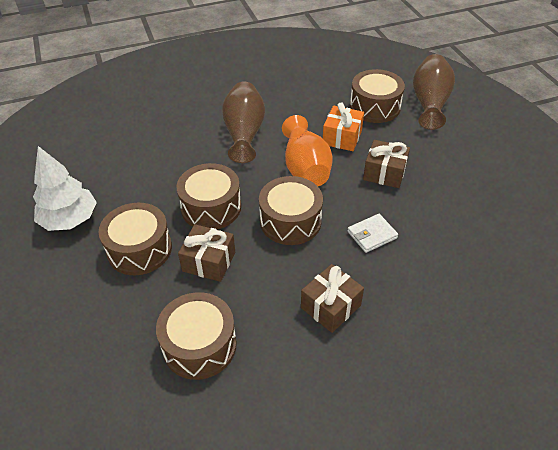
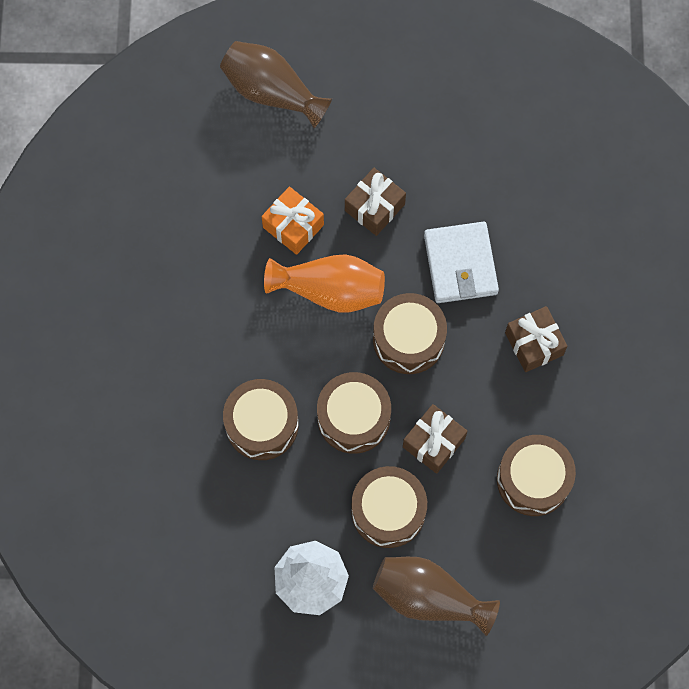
camera: 70 degrees left, 25 degrees up
brown vase [222,82,265,163] -> brown vase moved to [373,557,500,636]
white wallet [347,214,398,253] -> white wallet [424,222,499,303], size x1.70
brown drum [350,69,405,123] -> brown drum moved to [223,379,299,460]

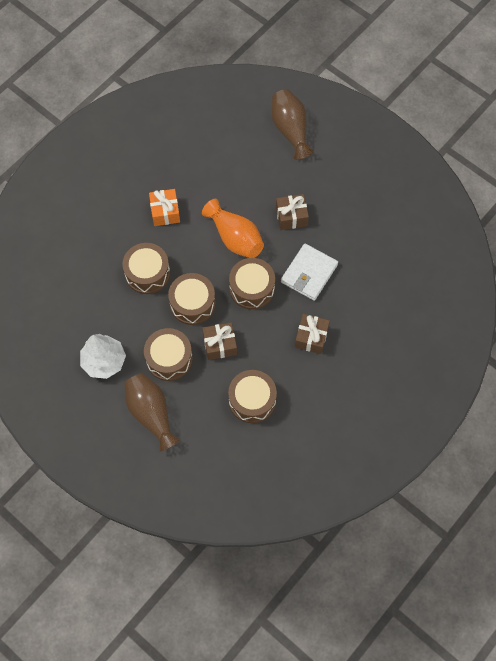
camera: 40 degrees right, 5 degrees down
orange gift [262,187,324,255] -> orange gift moved to [149,189,180,226]

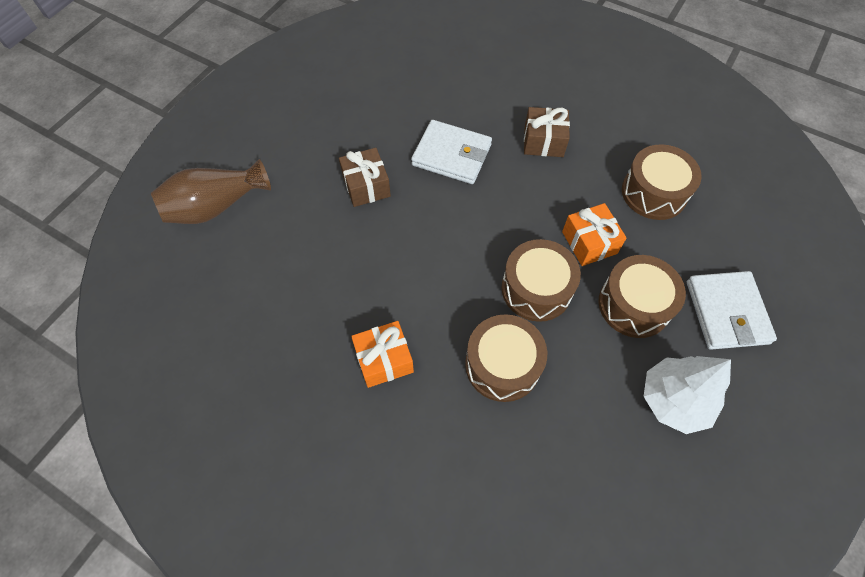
camera: 100 degrees left, 5 degrees down
brown vase [124,373,180,452] -> white wallet [687,271,777,350]
orange vase [202,199,264,258] -> none
brown gift [202,322,237,360] -> orange gift [562,203,627,266]
brown drum [229,258,275,310] -> none

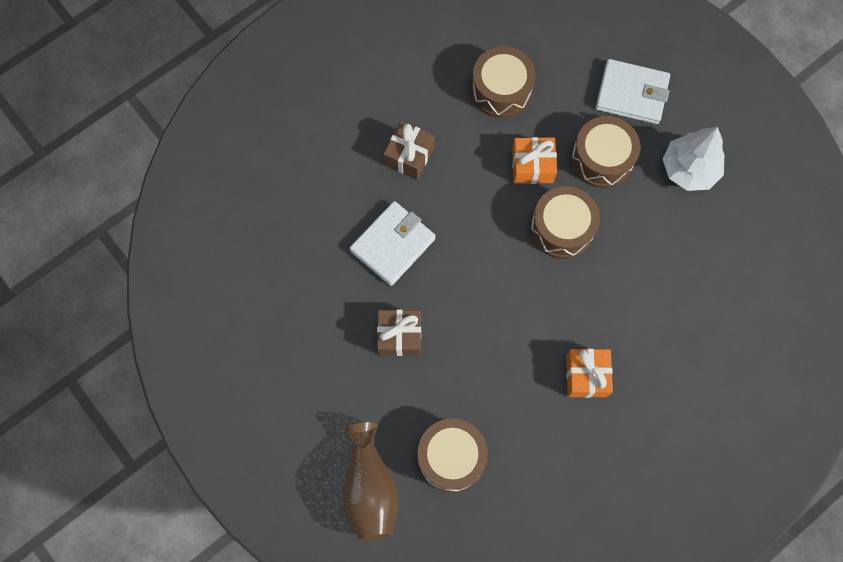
camera: 70 degrees left, 10 degrees up
brown drum [465,314,547,402] -> brown drum moved to [418,418,488,492]

